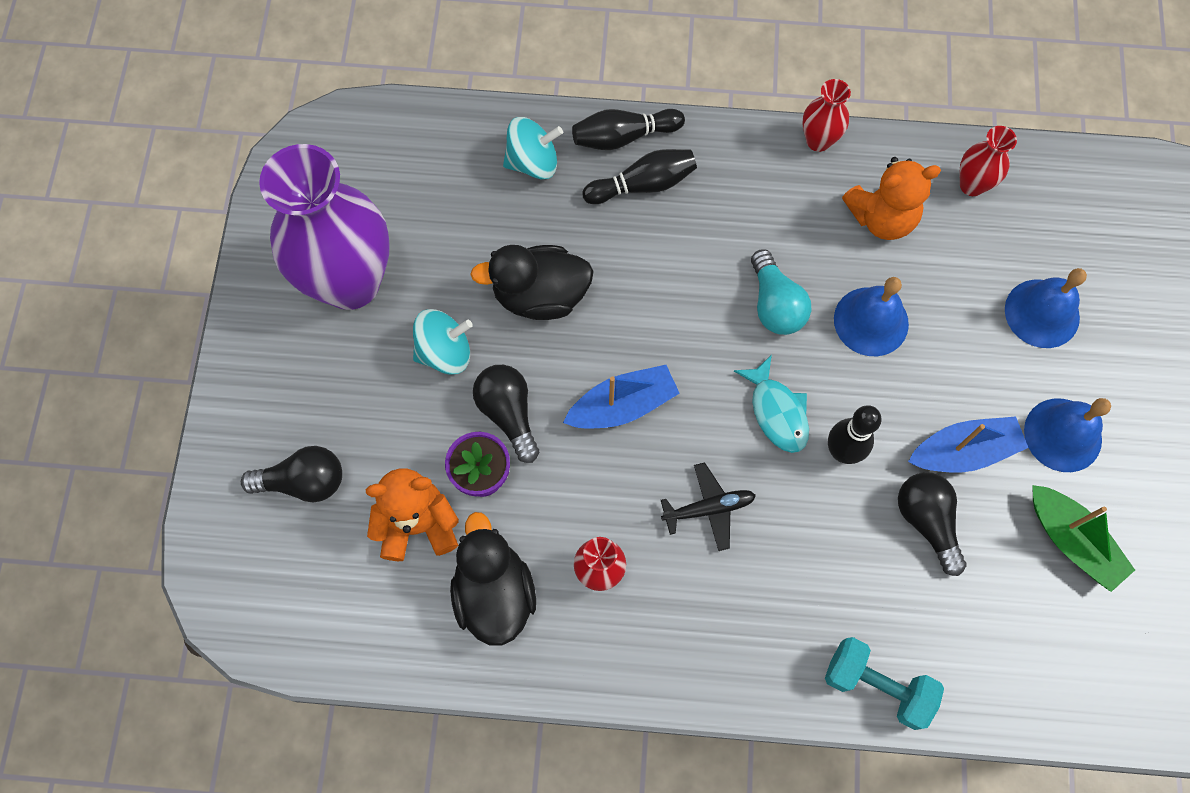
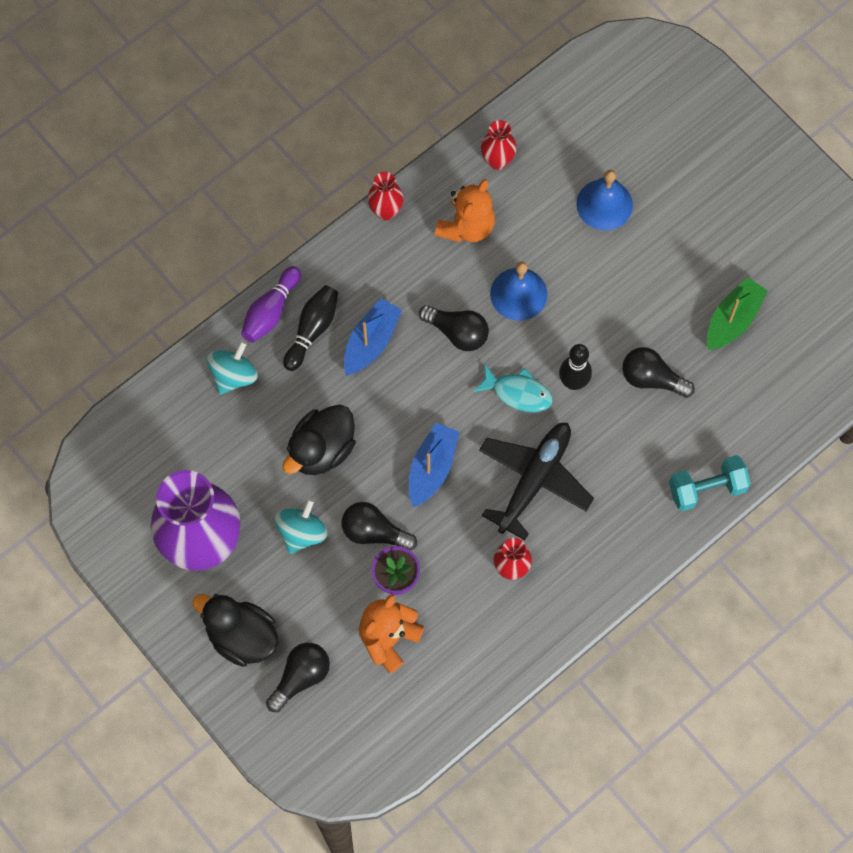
camera: 45 degrees left, 0 degrees up
black duck [450,512,536,646] -> black duck moved to [192,594,279,667]
black bowling pin [572,109,685,150] -> purple bowling pin [241,266,301,342]
black plane [661,462,756,551] -> black plane [479,423,594,540], size x1.84
turquoise light bulb [751,249,811,335] -> black light bulb [419,305,489,351]
blue boat [908,416,1028,472] -> blue boat moved to [344,298,402,376]
blue bell [1024,398,1111,472] -> none
green boat [1033,485,1135,592] -> green boat turned 60 degrees counterclockwise [707,277,768,350]

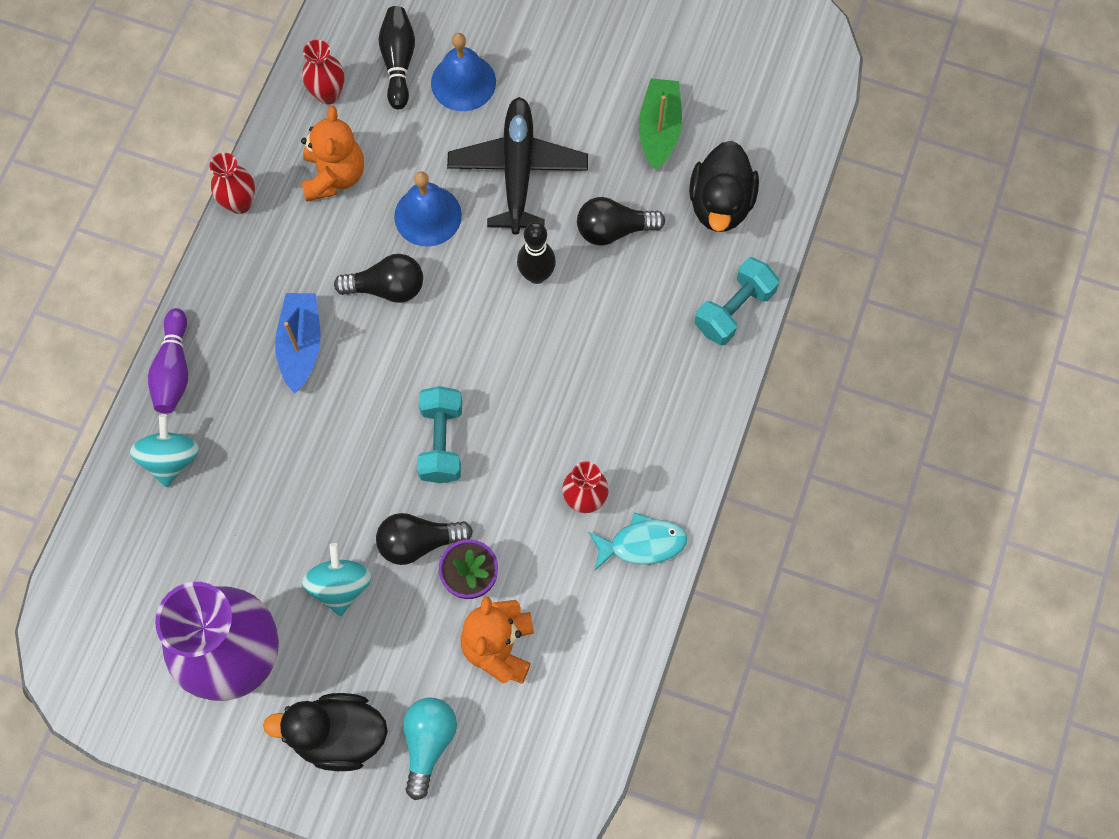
camera: 30 degrees left, 0 degrees up
black light bulb [266,643,330,712] -> turquoise light bulb [403,697,457,800]
black bowling pin [283,285,338,371] -> black bowling pin moved to [379,6,415,109]
black duck [283,405,356,475] -> black duck moved to [689,141,759,232]
blue boat [409,423,459,507] -> turquoise dumbbell [417,386,462,483]
turquoise fish [473,364,553,412] -> turquoise fish moved to [589,512,687,570]
black plane [479,423,594,540] -> black plane moved to [447,97,588,235]

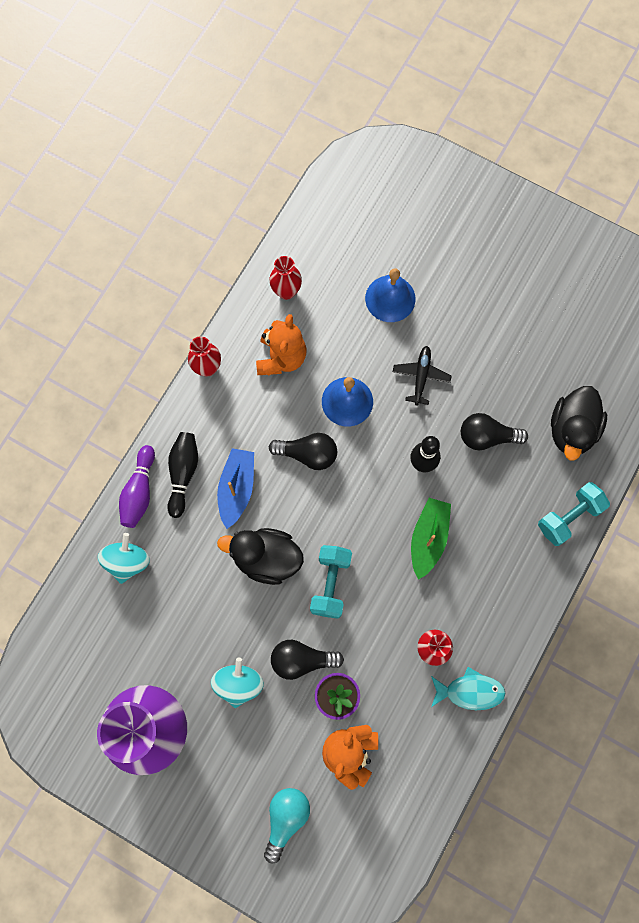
camera: 10 degrees right, 5 degrees up
black duck [263,693,388,771] -> black duck moved to [217,528,304,585]
black bowling pin [379,6,415,109] -> black bowling pin moved to [168,432,198,518]
black plane [447,97,588,235] -> black plane [393,346,452,406], size x0.54
green boat [639,78,682,170] -> green boat moved to [411,498,451,580]

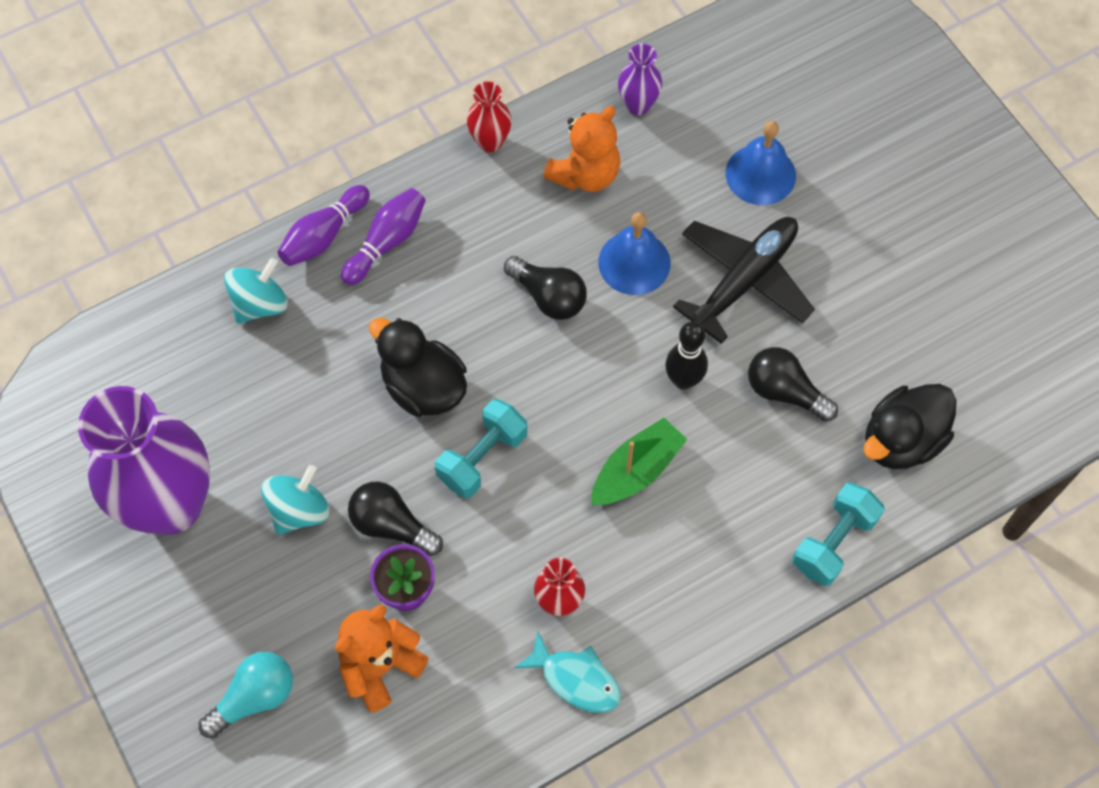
camera: 30 degrees right, 10 degrees down
black bowling pin [168,432,198,518] -> purple bowling pin [341,188,426,285]
blue boat [217,448,254,529] -> none
red vase [269,256,302,300] -> purple vase [618,44,662,115]
black plane [393,346,452,406] -> black plane [673,217,815,344], size x1.84
turquoise dumbbell [538,482,610,546] -> turquoise dumbbell turned 45 degrees counterclockwise [792,482,885,586]

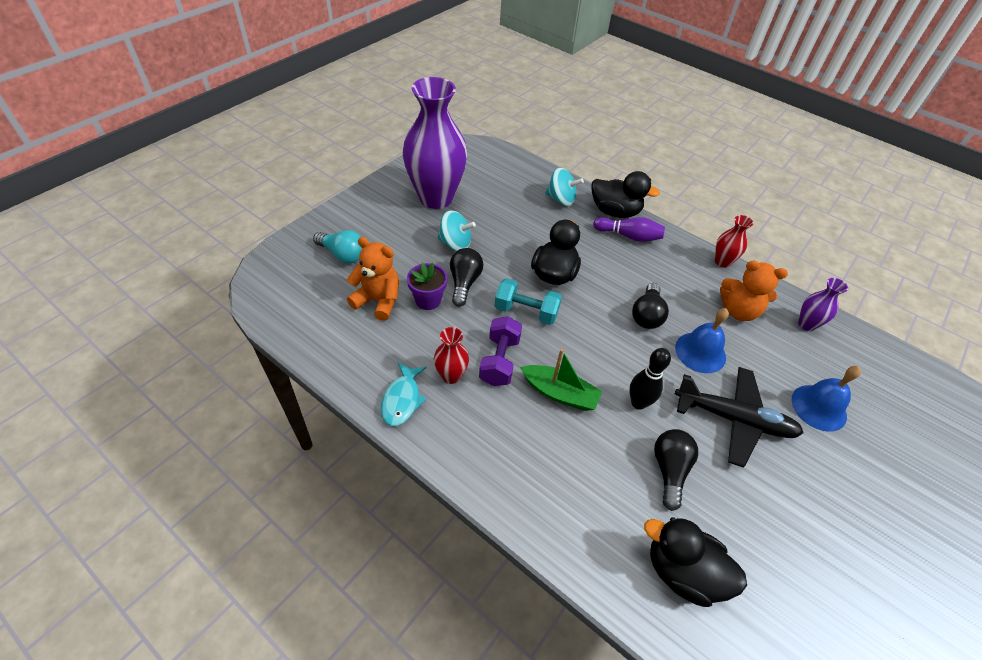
camera: 65 degrees right, 15 degrees down
purple bowling pin [278,185,370,266] -> black duck [591,171,660,218]
turquoise dumbbell [792,482,885,586] -> none
none -> purple dumbbell [479,316,522,386]

